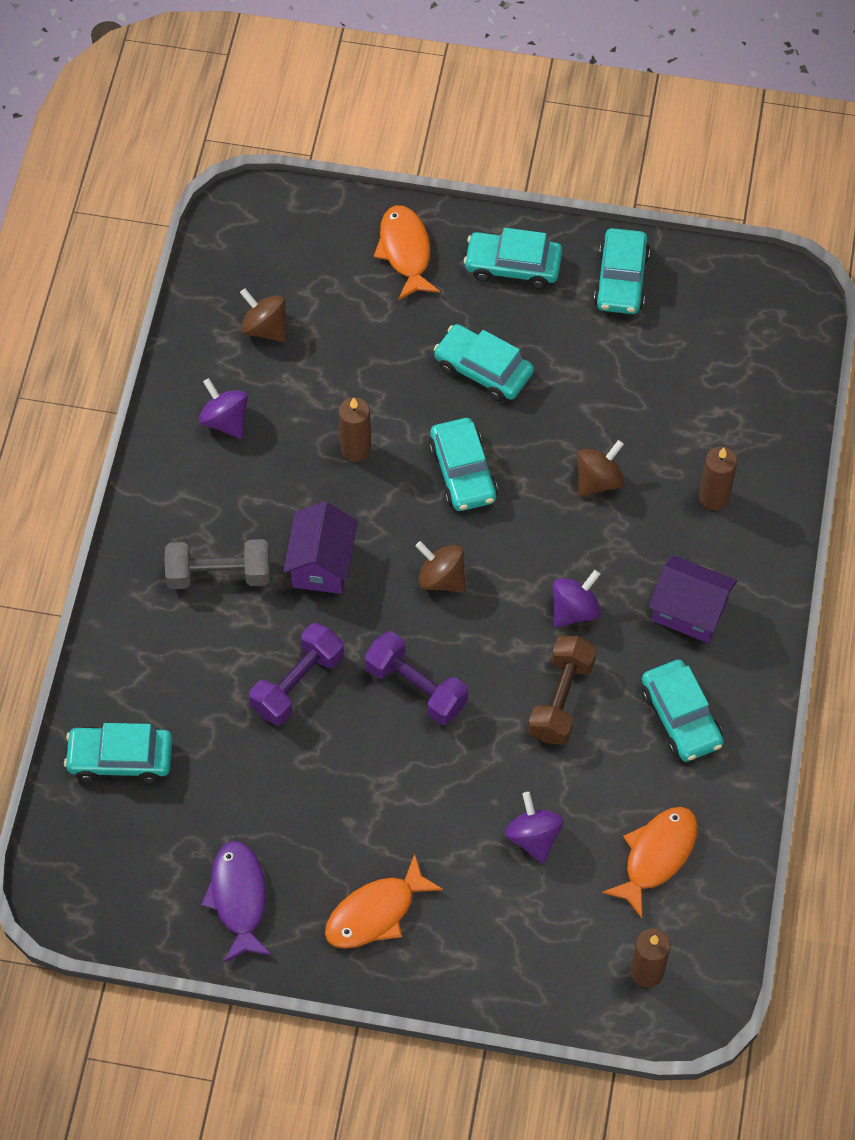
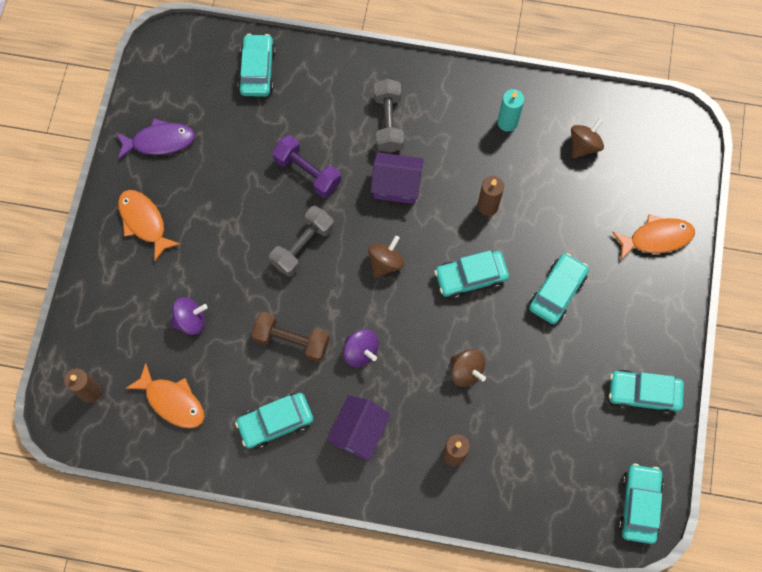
camera: 90 degrees right, 10 degrees up
purple spinning top [199,378,248,439] -> turquoise candle [497,89,524,132]
purple dumbbell [365,631,468,725] -> grey dumbbell [269,206,334,277]
turquoise car [464,228,562,289] -> turquoise car moved to [618,463,664,544]

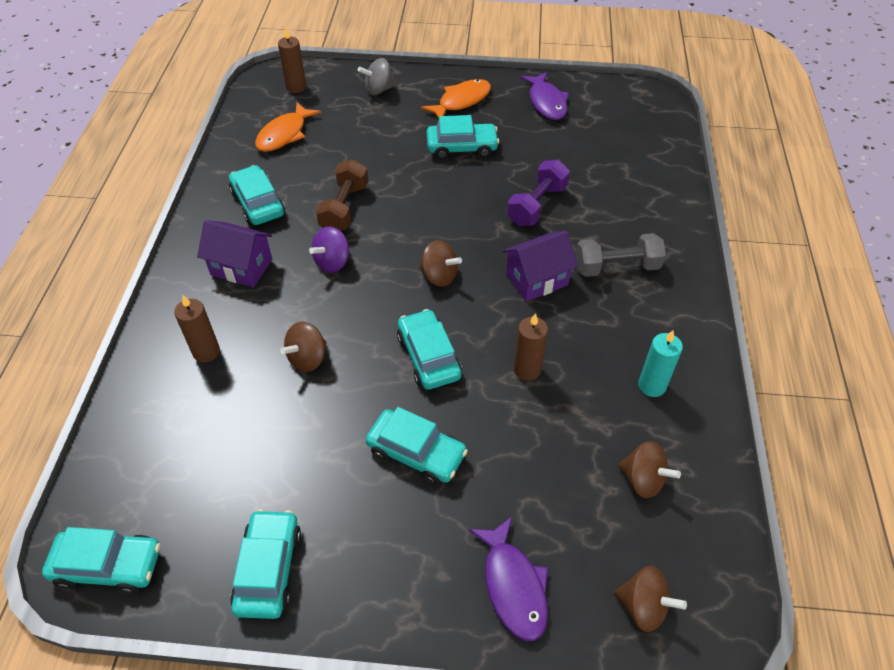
camera: 85 degrees right, 20 degrees down
purple spinning top [171,297,208,335] -> none
turquoise car [238,34,276,97] -> turquoise car moved to [427,115,499,159]
grey dumbbell [269,206,334,277] -> none
purple house [371,152,424,204] -> purple house turned 60 degrees clockwise [502,231,578,302]
orange fish [612,214,695,260] -> purple fish [469,517,548,641]
none -> grey spinning top [358,58,397,95]
none -> brown spinning top [614,566,687,632]

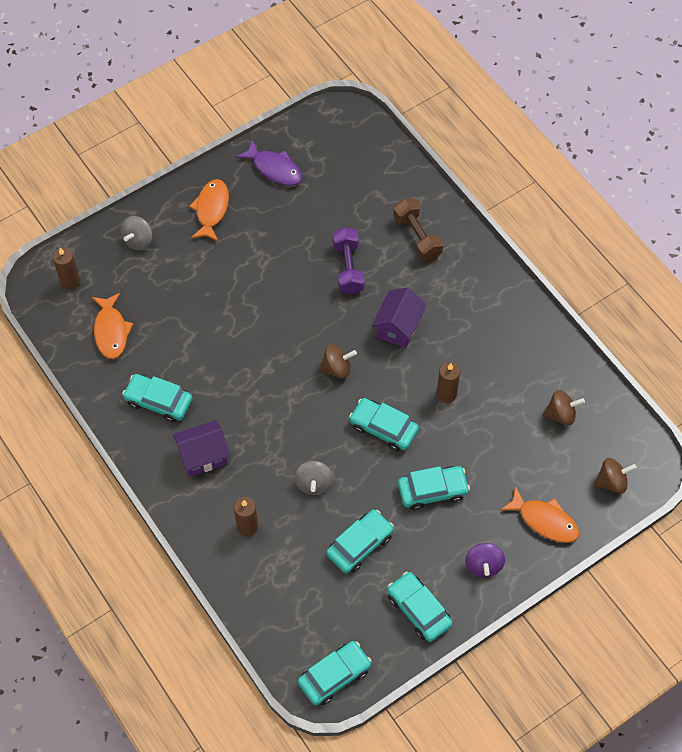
camera: 40 degrees left, 10 degrees up
brown spinning top [280,322,326,372] -> grey spinning top [294,461,333,495]
purple spinning top [309,226,349,273] -> purple spinning top moved to [465,543,505,578]
brown dumbbell [316,159,368,231] -> brown dumbbell moved to [393,198,443,261]
turquoise car [427,115,499,159] -> turquoise car moved to [326,510,394,573]
purple fish [469,517,548,641] -> orange fish [500,486,579,543]
grey dumbbell [575,233,666,277] -> none
turquoise candle [638,330,683,397] -> none

